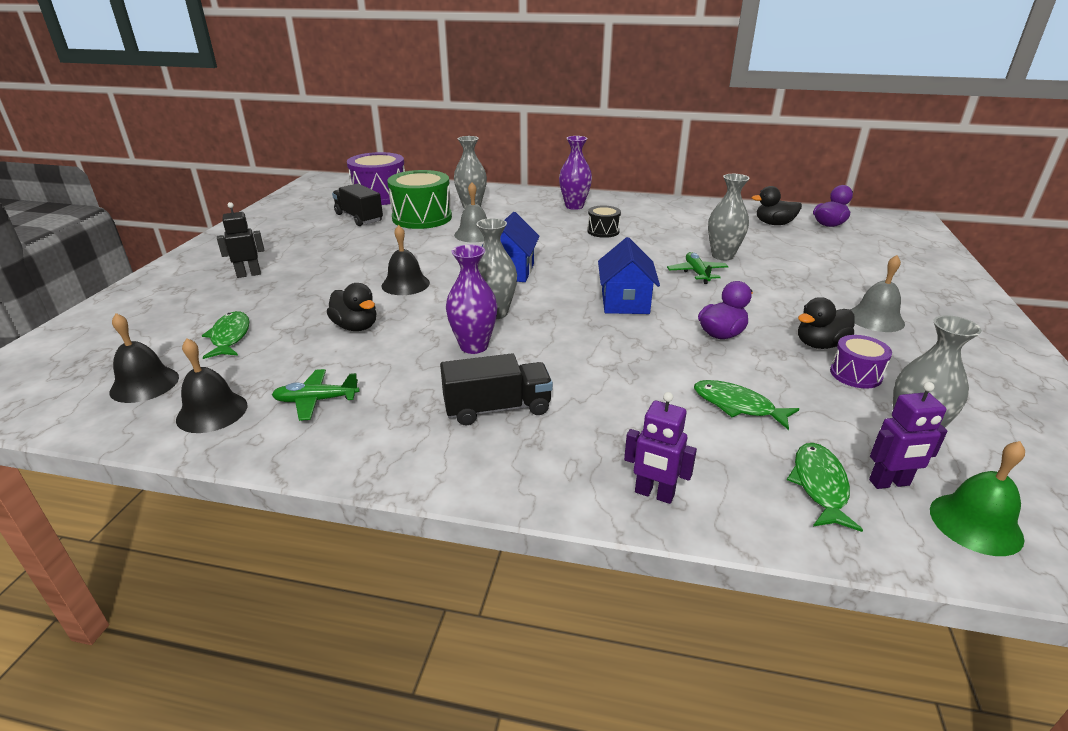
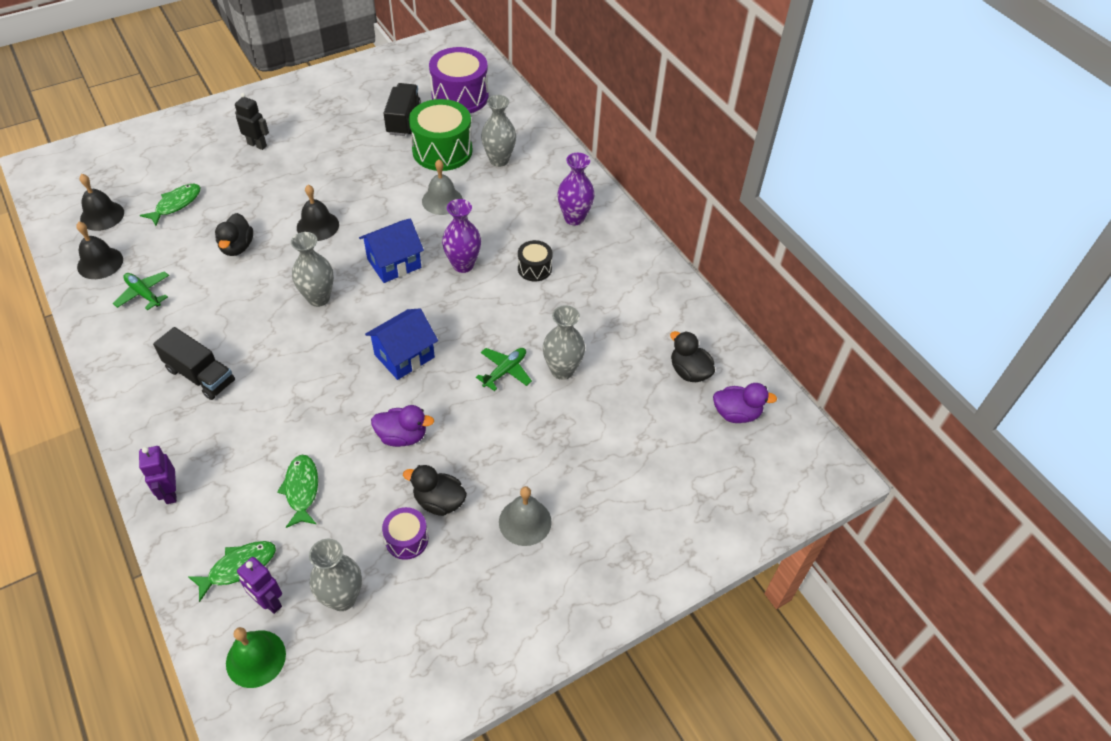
camera: 45 degrees right, 20 degrees up
purple vase [446,244,498,354] -> purple vase moved to [442,199,481,273]

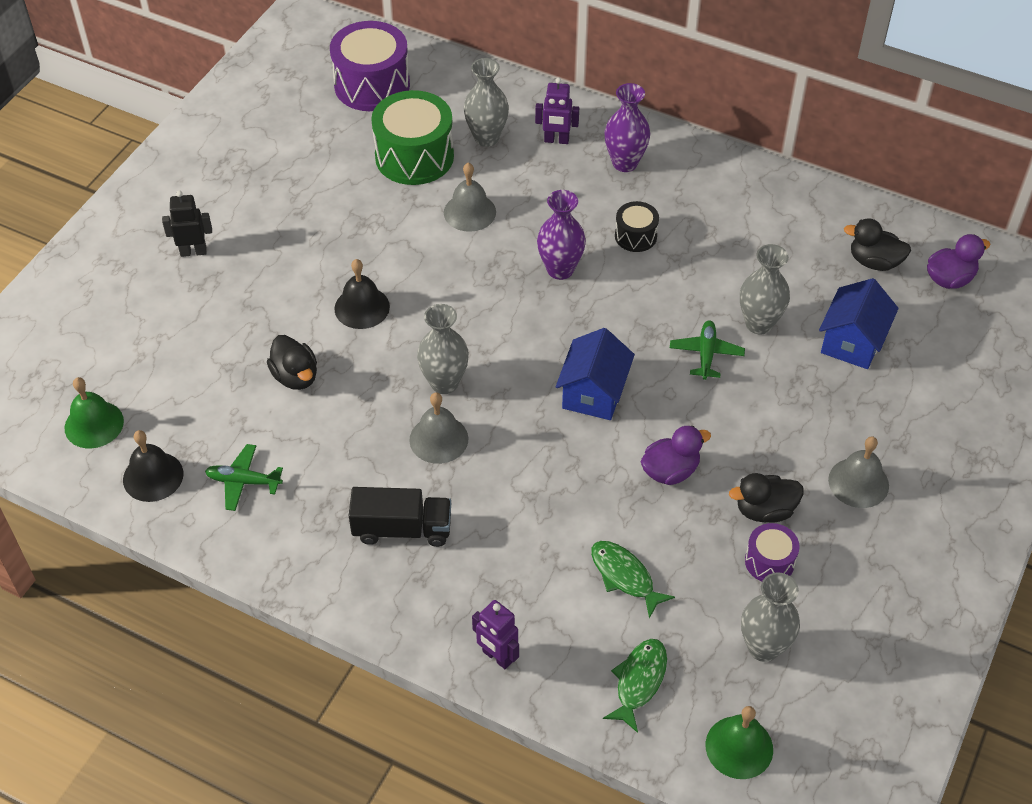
camera: 30 degrees left, 0 degrees up
black bell [79,174,124,231] -> green bell [65,377,124,448]
green fish [140,184,201,226] -> none
purple robot [237,557,282,614] -> purple robot moved to [535,78,579,144]
blue house [359,219,424,283] -> blue house moved to [819,278,899,369]
black truck [384,83,421,136] -> none
none -> grey bell [409,392,468,464]

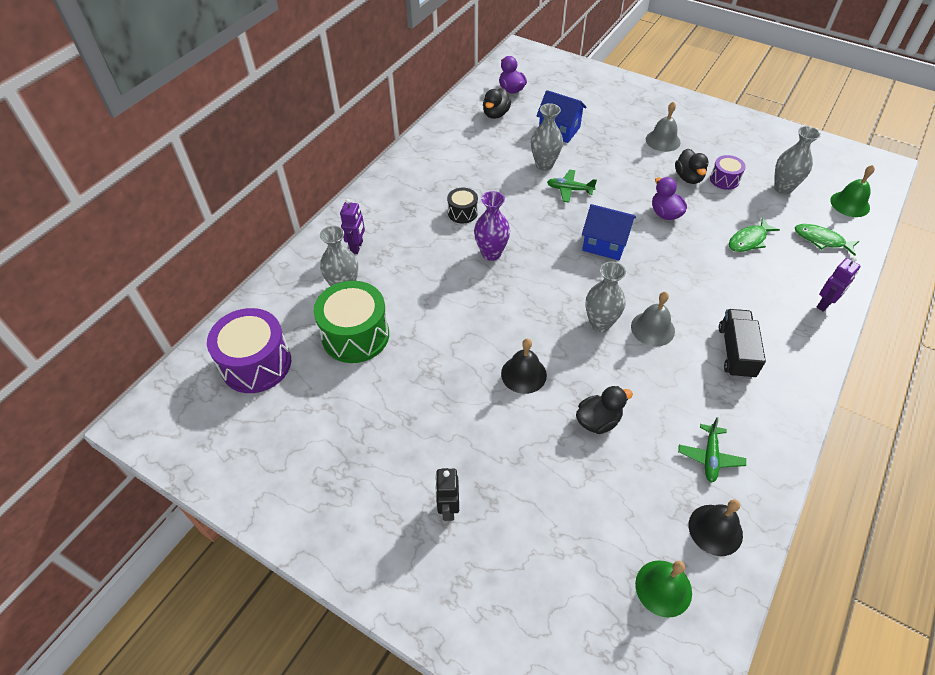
camera: 85 degrees left, 0 degrees up
grey bell [444,163,496,232] -> none
purple vase [604,83,650,172] -> none

